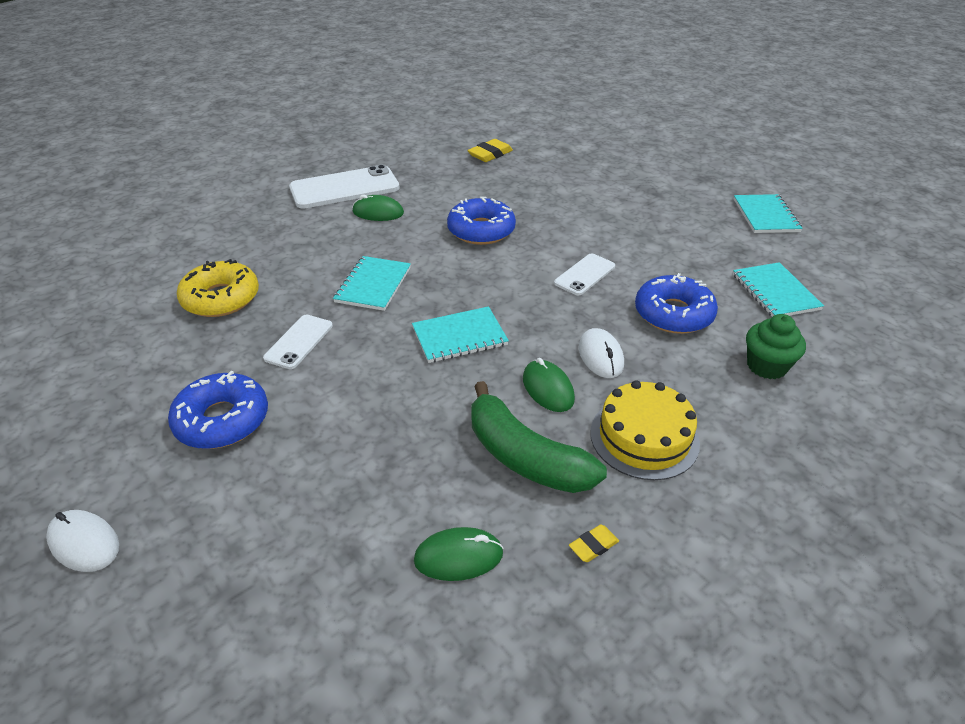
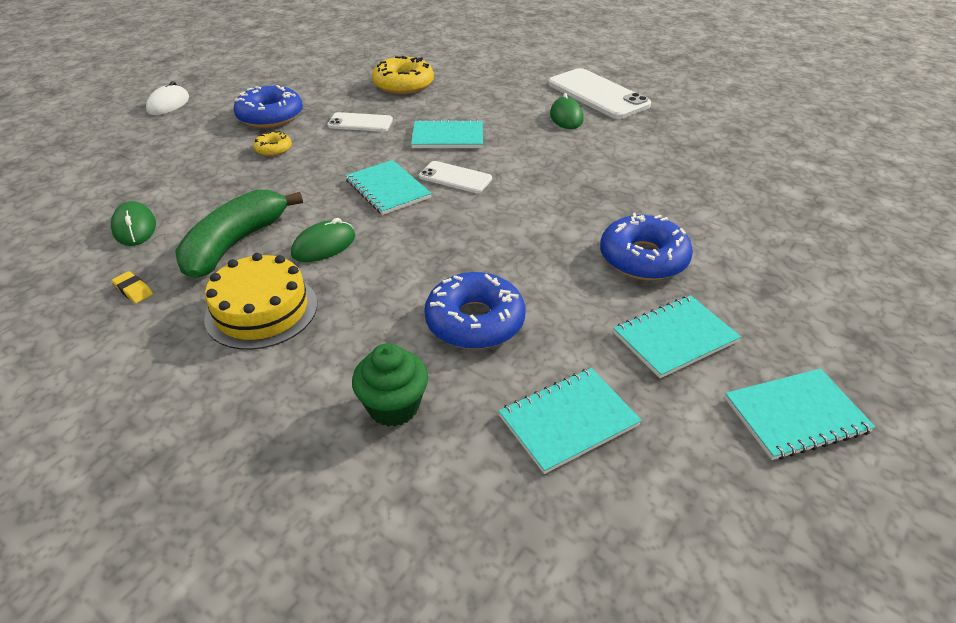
camera: 75 degrees right, 0 degrees up
blue donut [447,197,516,245] -> blue donut moved to [600,213,693,280]
yellow eraser [468,139,513,162] -> none
white phone [554,253,615,295] -> white phone moved to [419,161,492,193]
white mouse [579,328,624,378] -> none
none -> yellow donut [253,131,292,156]
none -> turquoise notebook [613,295,741,378]

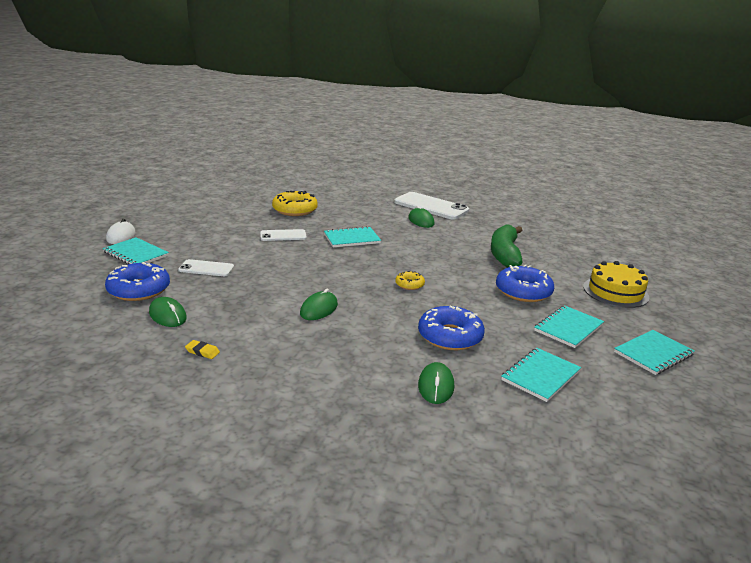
camera: 20 degrees left, 15 degrees down
green banana [175,189,303,278] -> green banana moved to [491,224,523,268]
yellow cake [204,253,317,350] -> yellow cake moved to [583,261,649,308]
blue donut [234,85,303,128] -> blue donut moved to [105,262,170,301]
yellow donut [253,131,292,156] -> yellow donut moved to [395,270,425,290]
turquoise notebook [345,160,432,215] -> turquoise notebook moved to [103,237,169,264]
green cupcake [352,343,428,427] -> green mouse [418,362,454,404]
white phone [419,161,492,193] -> white phone moved to [178,259,234,276]

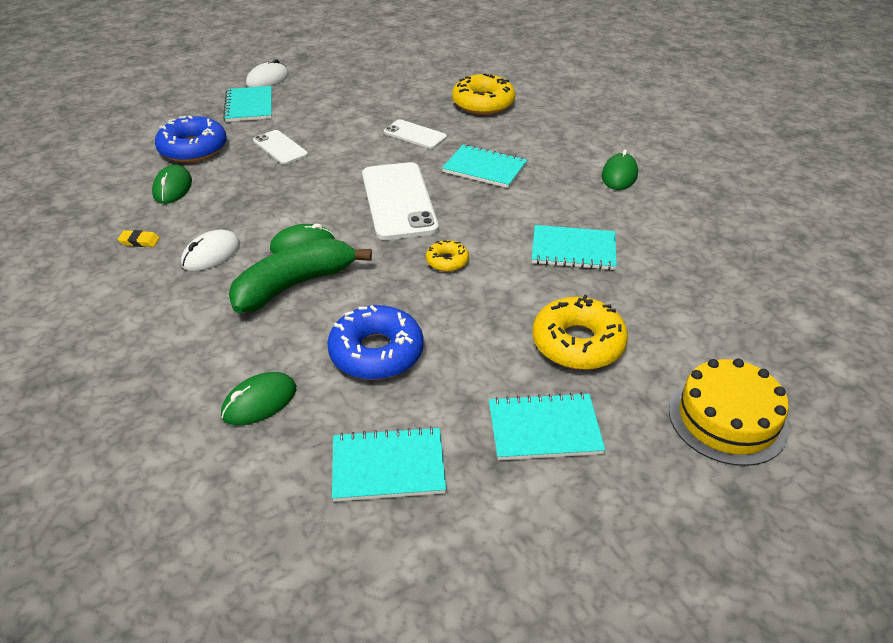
camera: 45 degrees right, 15 degrees up
yellow eraser [185,340,220,359] -> yellow eraser turned 60 degrees counterclockwise [118,230,160,247]
white phone [394,192,469,220] -> white phone moved to [362,162,439,240]
green banana [491,224,523,268] -> green banana moved to [229,238,372,313]
blue donut [496,265,554,302] -> yellow donut [532,295,628,370]
turquoise notebook [614,330,695,375] -> turquoise notebook moved to [532,225,617,270]
none -> white mouse [181,230,240,271]

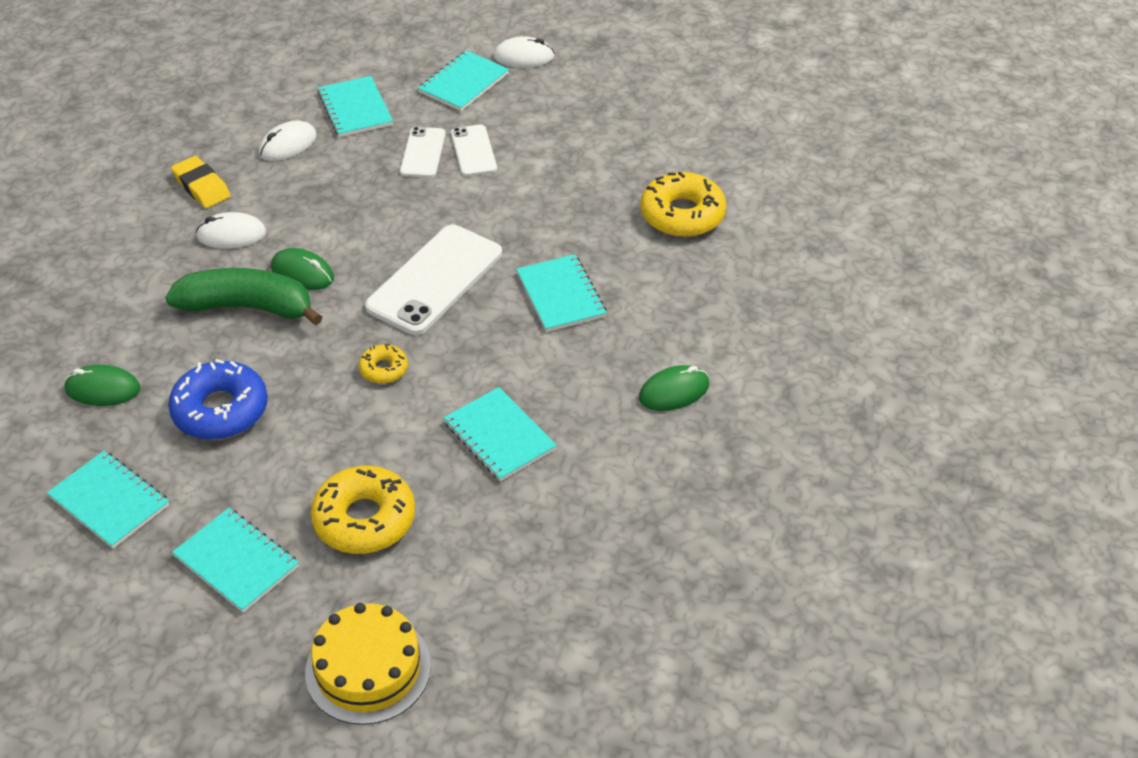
camera: 45 degrees right, 5 degrees up
yellow eraser [118,230,160,247] -> yellow eraser [171,156,231,208], size x1.74
green mouse [152,164,192,204] -> white mouse [259,121,317,161]
blue donut [155,115,227,162] -> turquoise notebook [318,76,393,137]
white phone [384,119,447,149] -> white phone moved to [451,125,497,176]

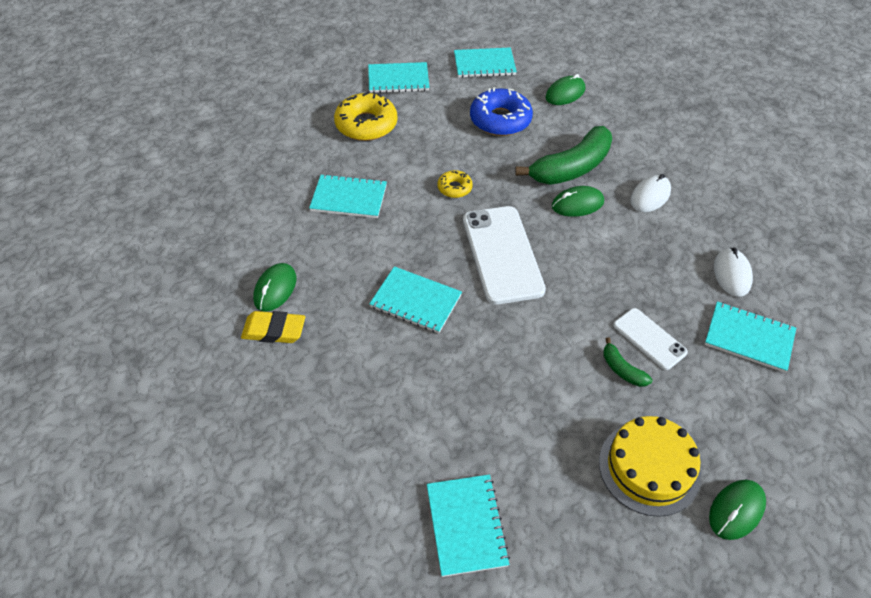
camera: 135 degrees right, 5 degrees up
yellow eraser [171,156,231,208] -> yellow eraser moved to [241,311,305,343]
yellow cake [305,603,431,725] -> yellow cake moved to [599,416,701,517]
turquoise notebook [418,50,509,111] -> turquoise notebook moved to [427,474,510,577]
white phone [451,125,497,176] -> green banana [603,337,652,387]
white mouse [493,36,554,68] -> green mouse [709,480,766,540]
yellow donut [640,172,726,237] -> none

